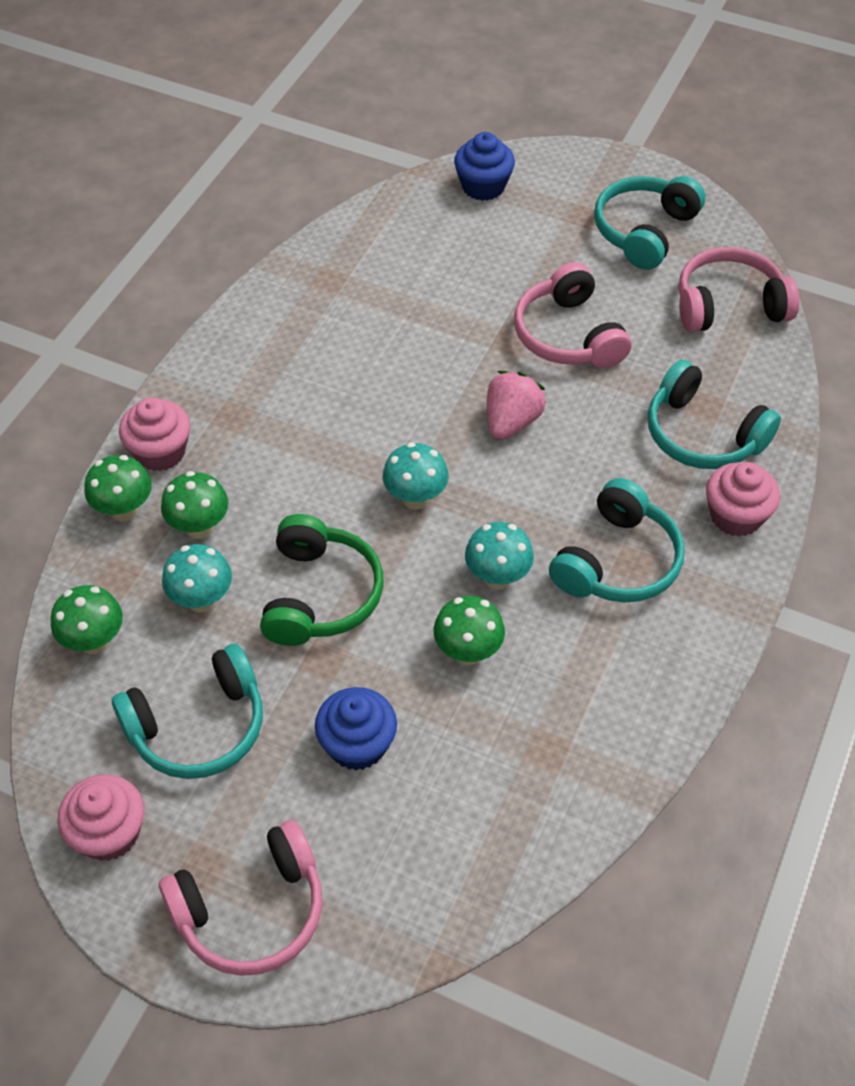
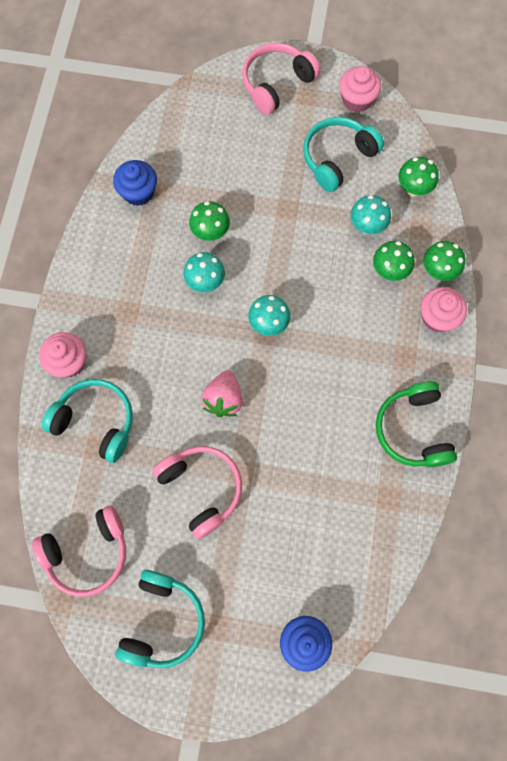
camera: 165 degrees right, 20 degrees up
green headphones [260,514,384,646] -> green headphones moved to [376,381,457,467]
blue cupcake [315,687,397,770] -> blue cupcake moved to [113,160,157,206]
turquoise headphones [549,478,685,603] -> none

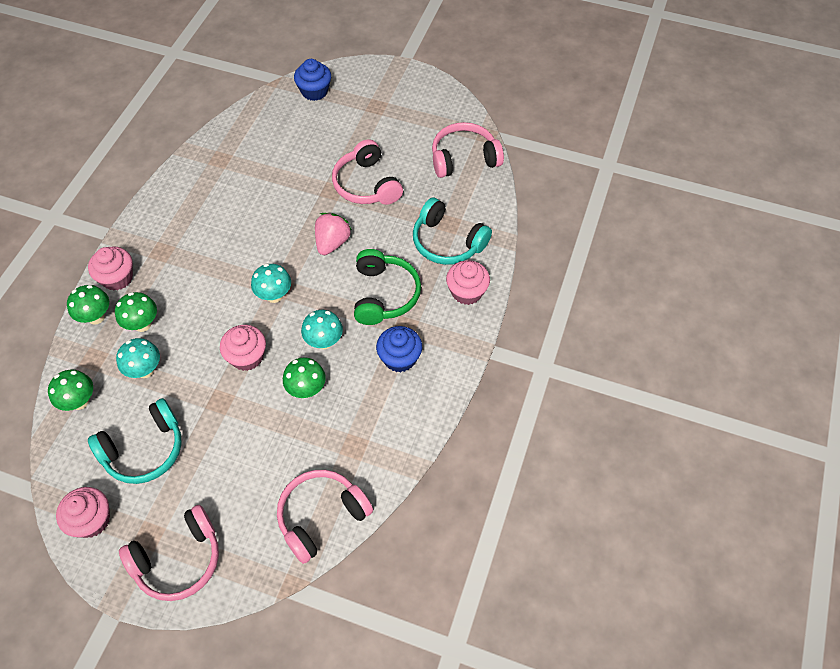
camera: 170 degrees left, 15 degrees down
blue cupcake [113,160,157,206] -> blue cupcake moved to [376,326,422,372]
turquoise headphones [115,570,205,668] -> none
green headphones [376,381,457,467] -> green headphones moved to [354,249,421,325]
none -> pink cupcake [220,325,266,371]
none -> pink headphones [277,470,373,564]

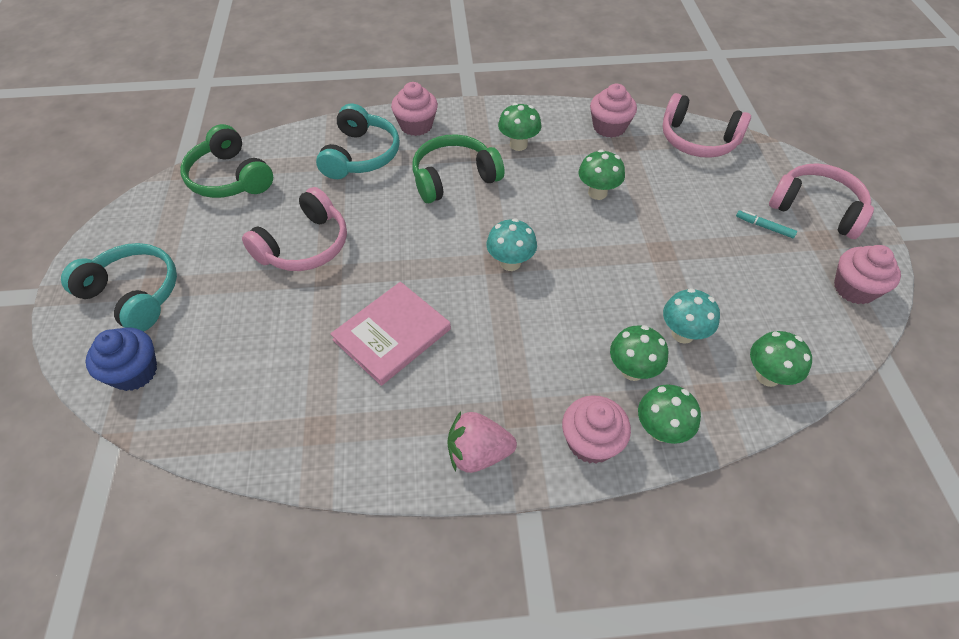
camera: 115 degrees left, 5 degrees down
turquoise headphones [88,398,182,484] -> turquoise headphones moved to [61,243,177,331]
pink cupcake [220,325,266,371] -> pink cupcake moved to [590,84,637,138]
turquoise mushroom [301,310,343,349] -> none
pink strawberry [315,213,352,255] -> pink strawberry moved to [447,411,517,473]
blue cupcake [376,326,422,372] -> green mushroom [498,103,541,151]
pink headphones [432,122,504,178] -> green headphones [180,124,273,198]
none -> pink book [330,282,451,386]
none -> turquoise marker [736,210,797,238]

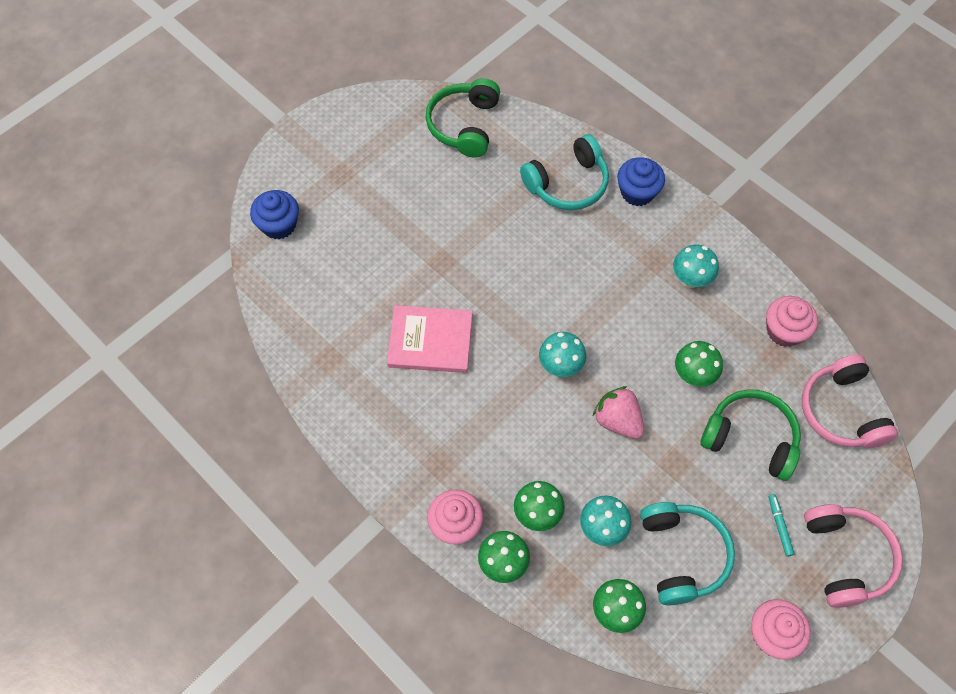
camera: 50 degrees right, 10 degrees up
turquoise headphones [61,243,177,331] -> turquoise headphones moved to [640,502,735,605]
pink headphones [242,187,347,271] -> none
pink cupcake [391,82,438,136] -> blue cupcake [617,157,665,206]
green headphones [412,134,505,203] -> green headphones moved to [700,389,801,481]
pink strawberry [447,411,517,473] -> pink strawberry moved to [593,386,644,439]
green mushroom [498,103,541,151] -> turquoise mushroom [673,245,719,288]

